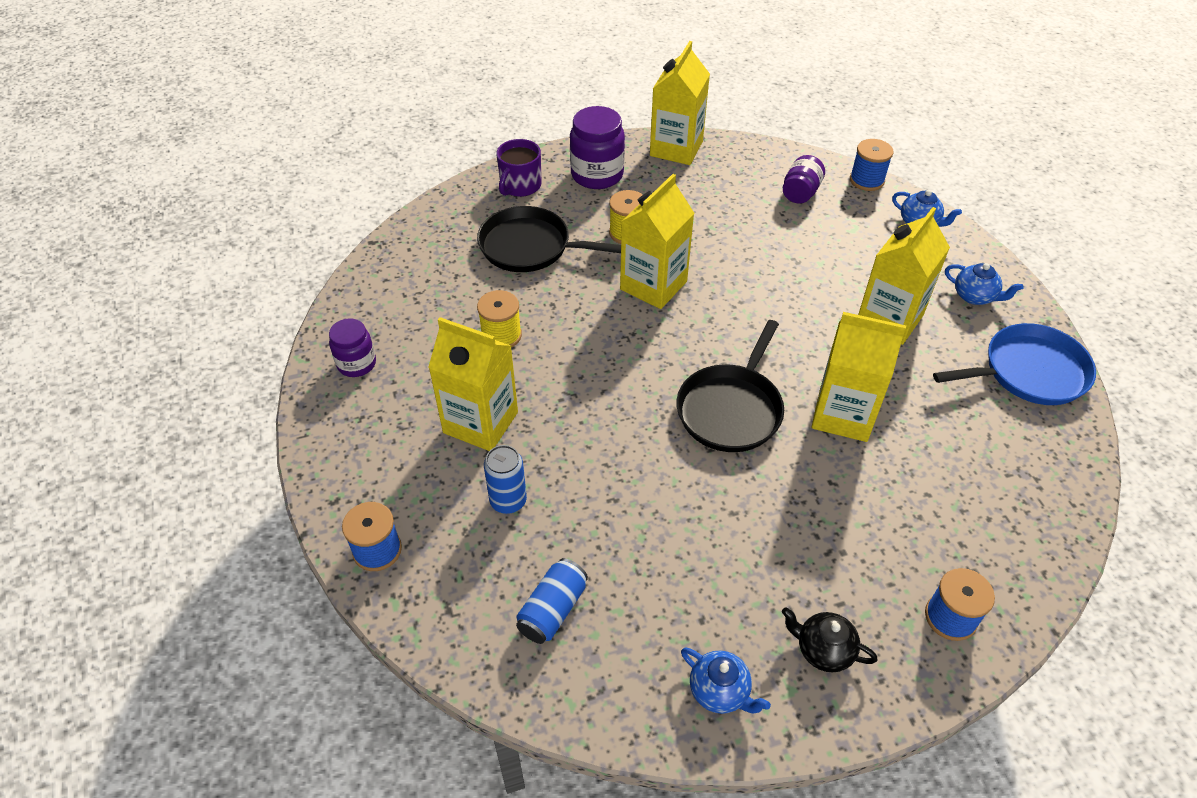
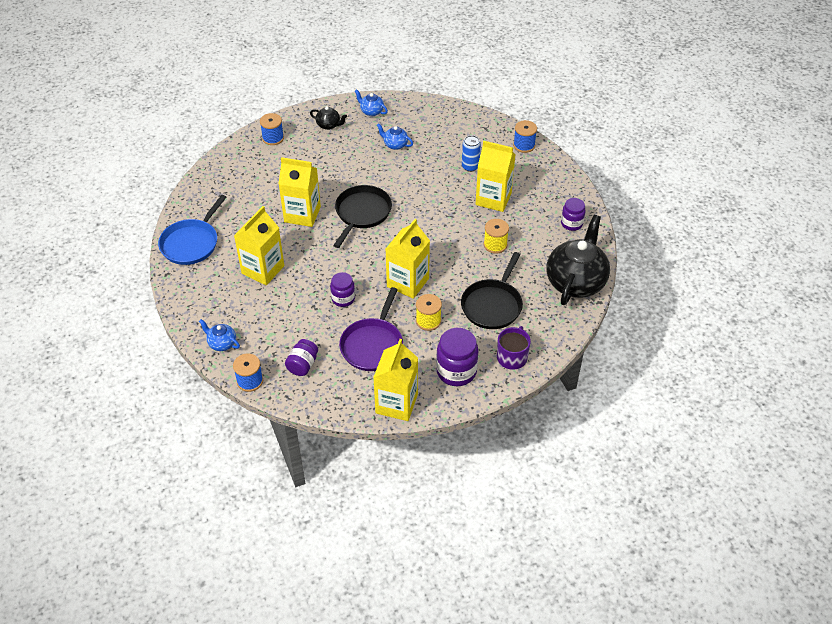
camera: 175 degrees right, 0 degrees up
black pan [477,206,621,272] -> black pan turned 105 degrees clockwise [461,252,523,329]
blue can [516,558,588,644] -> none
blue pan [933,323,1096,405] -> blue pan turned 45 degrees counterclockwise [158,195,226,265]
blue teapot [945,263,1024,305] -> blue teapot moved to [377,123,413,150]
none -> purple jar [330,272,355,307]
none -> purple pan [339,287,403,371]
none -> black teapot [547,215,610,305]

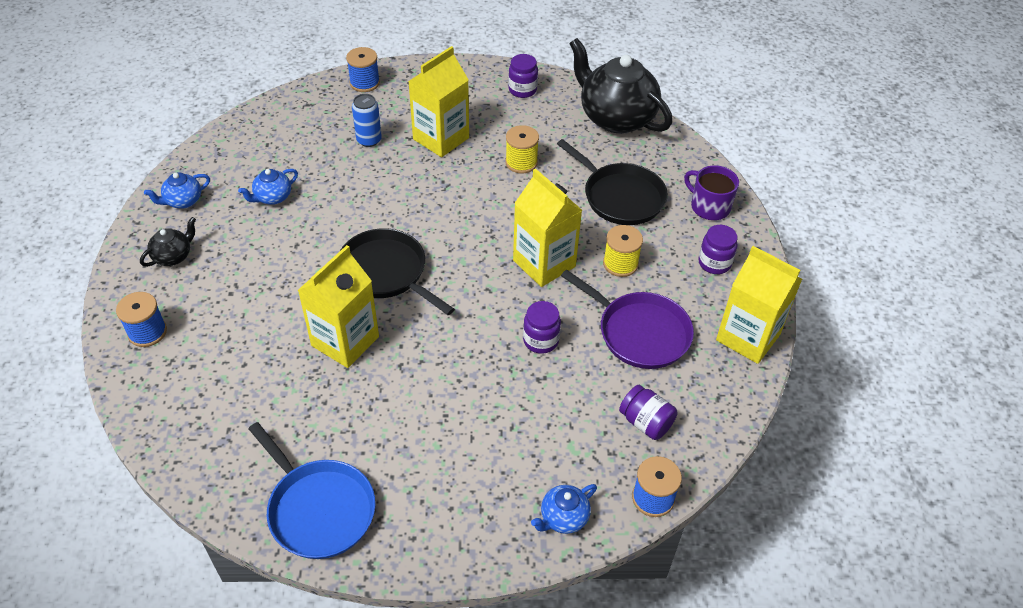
camera: 70 degrees left, 0 degrees up
yellow carton [234,206,284,285] -> none
purple jar [436,328,479,386] -> purple jar [698,225,737,274], size x0.62

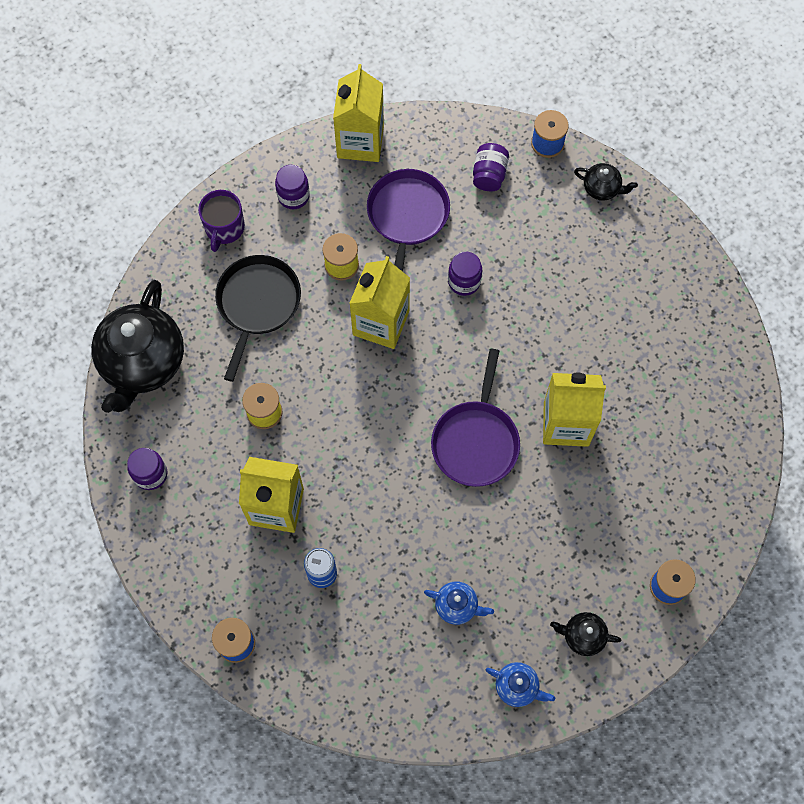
camera: 120 degrees left, 20 degrees up
blue pan [248,422,375,559] -> none
black pan [340,228,455,315] -> purple pan [431,349,520,487]
blue teapot [531,484,597,534] -> black teapot [574,163,638,200]

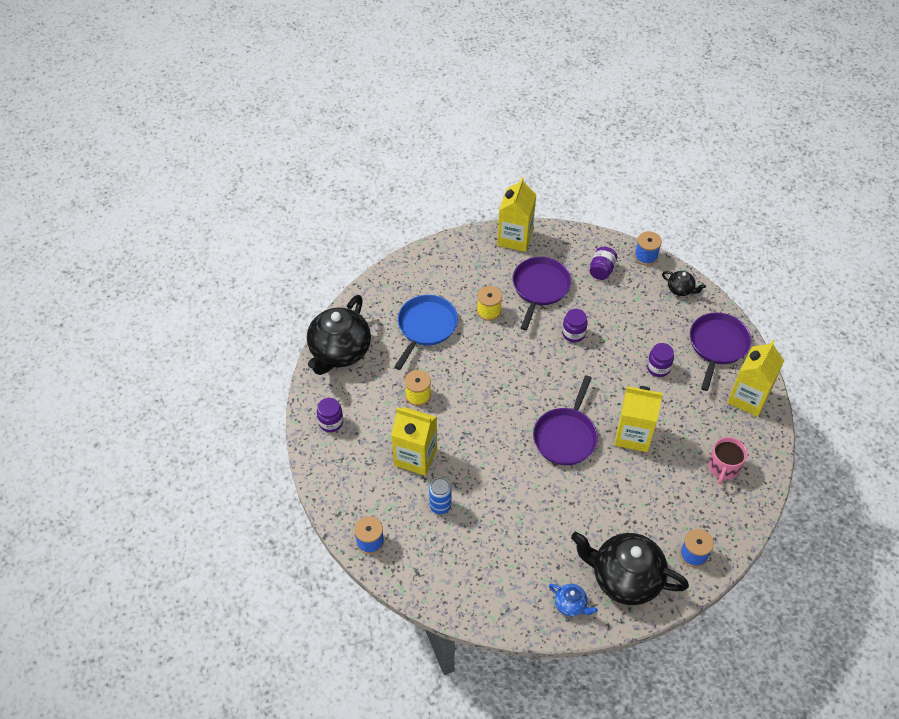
camera: 10 degrees right, 15 degrees down
purple mug [198,190,245,252] -> none
black pan [215,255,301,382] -> blue pan [394,295,458,370]
purple jar [275,165,310,209] -> purple jar moved to [647,343,674,377]
yellow carton [349,256,410,349] -> yellow carton moved to [728,340,784,417]
blue teapot [424,581,494,625] -> none
black teapot [550,612,621,656] -> black teapot [571,532,689,605], size x2.24
none -> purple pan [690,312,751,391]
none -> pink mug [709,437,747,484]

